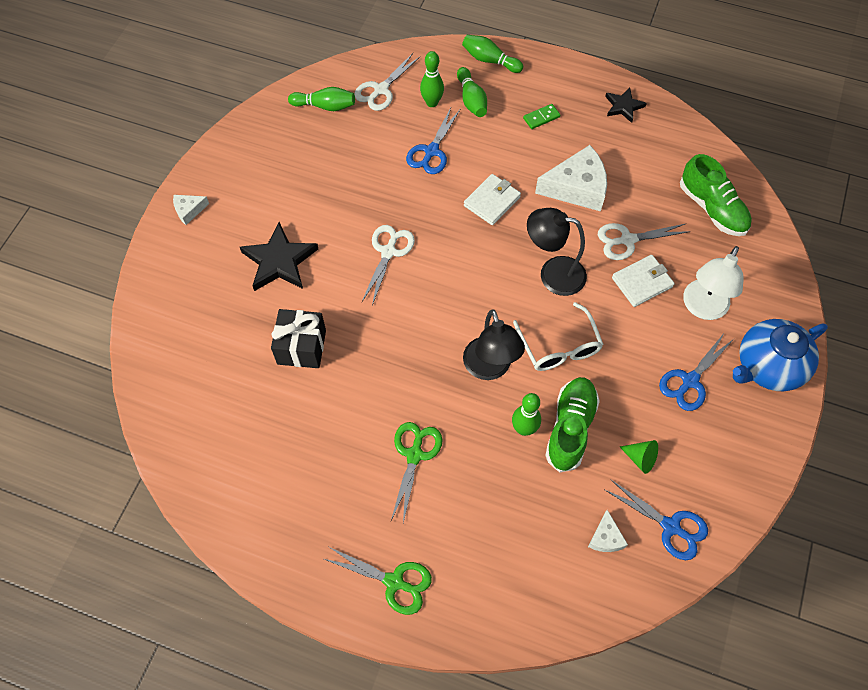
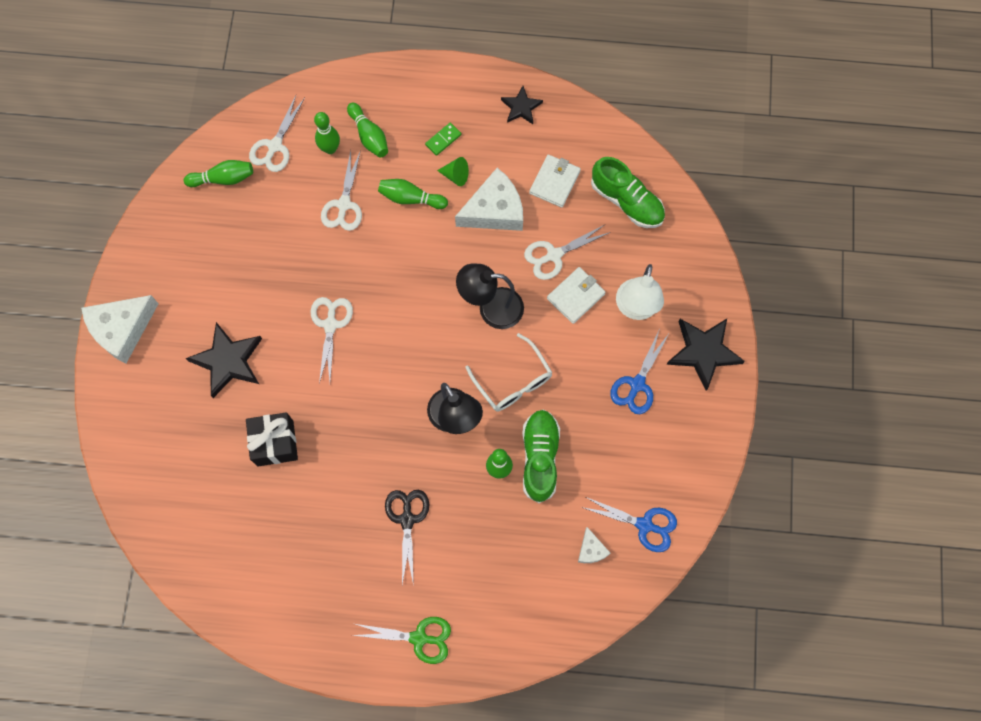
camera: 15 degrees left, 10 degrees up
white cheese [173,195,209,225] -> white cheese [81,295,159,364], size x2.08
green scissors [391,422,443,523] -> black scissors [385,490,429,586]
blue scissors [406,108,460,174] -> white scissors [321,150,362,231]
green bowling pin [462,35,523,73] -> green bowling pin moved to [378,179,448,209]
white wallet [464,174,521,225] -> white wallet moved to [529,155,581,208]
green cone [620,440,658,474] -> green cone moved to [437,157,469,186]
blue teapot [733,319,828,391] -> black star [666,319,745,391]

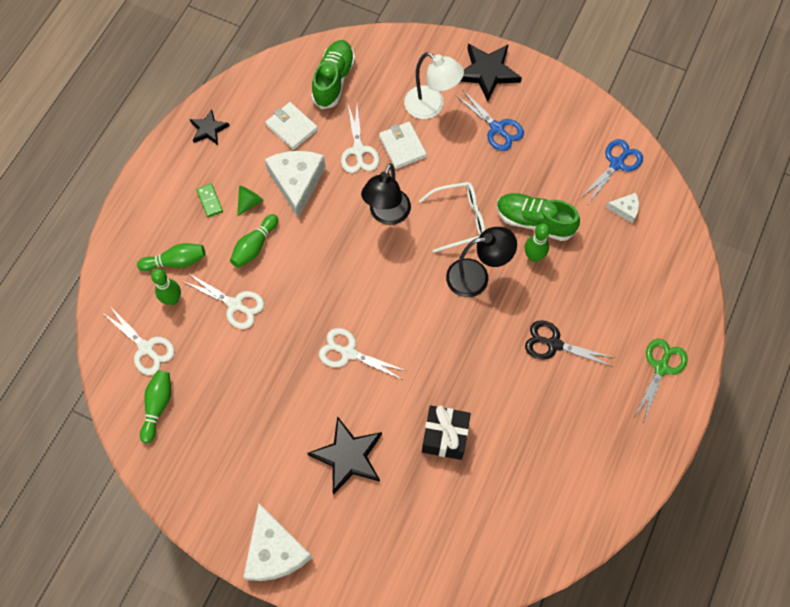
camera: 70 degrees left, 5 degrees down
green shoe [591,157,665,228] -> green shoe turned 45 degrees counterclockwise [311,40,355,109]

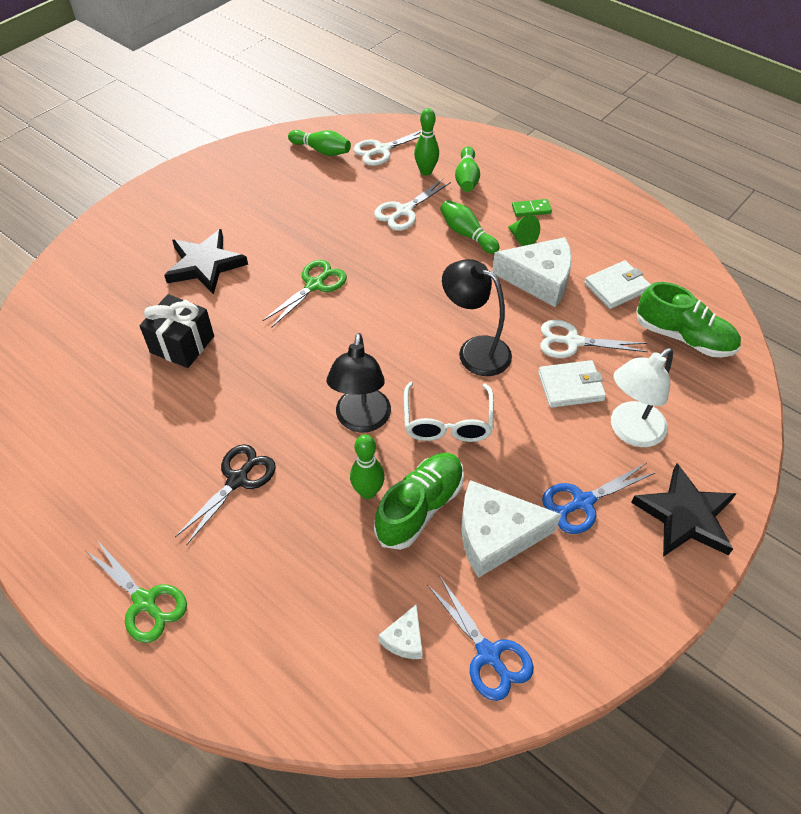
camera: 105 degrees right, 15 degrees down
black star [190,109,230,145] -> none
white cheese [243,503,312,581] -> white cheese moved to [461,480,562,578]
white scissors [319,328,406,380] -> green scissors [262,260,347,328]

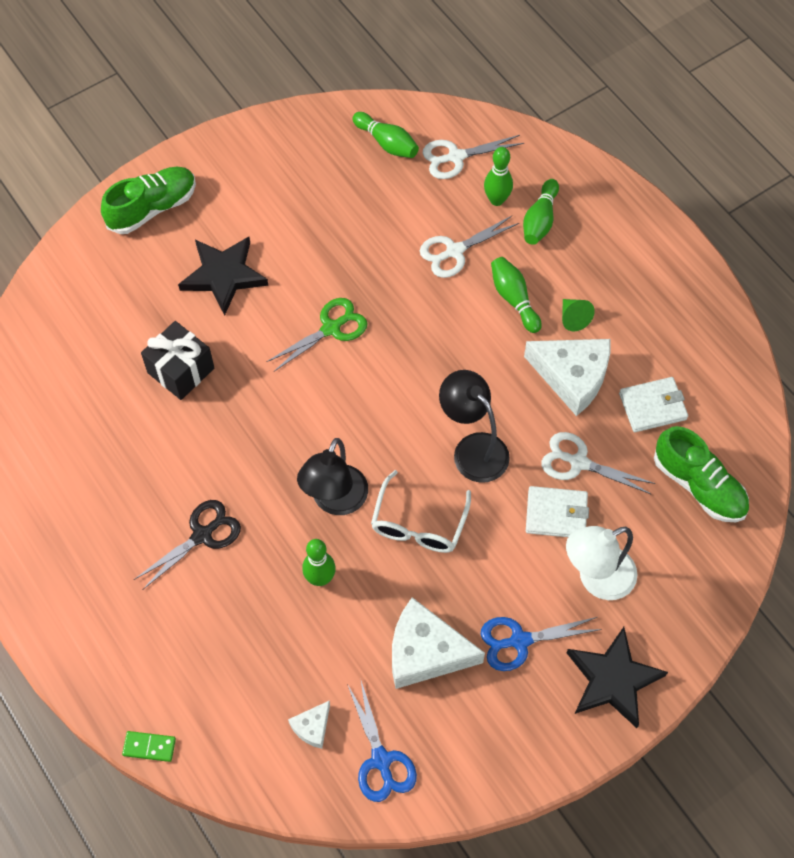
camera: 15 degrees right, 10 degrees up
green scissors [86,540,187,643] -> none
green shoe [374,453,464,550] -> green shoe moved to [101,167,196,234]
green domino [512,199,552,217] -> green domino moved to [122,731,176,762]

